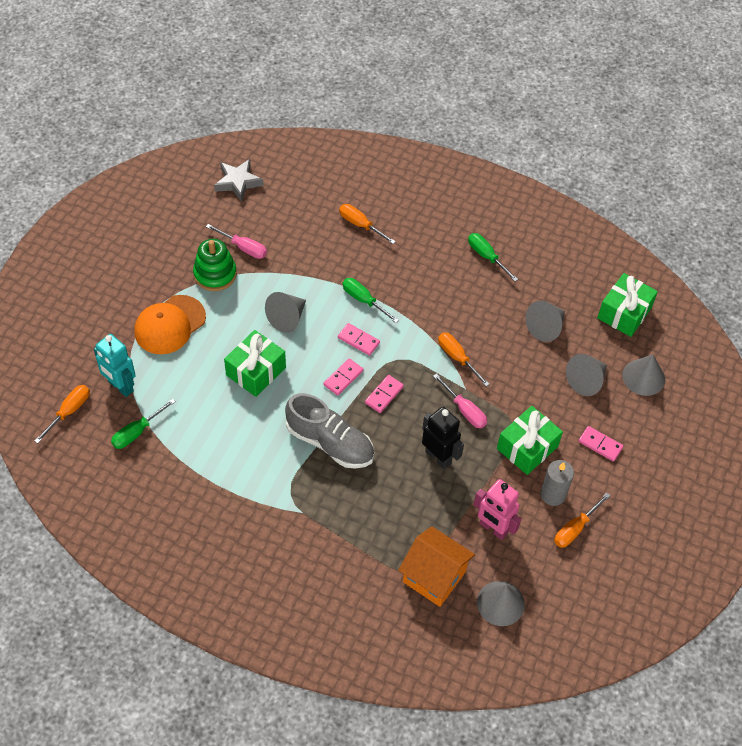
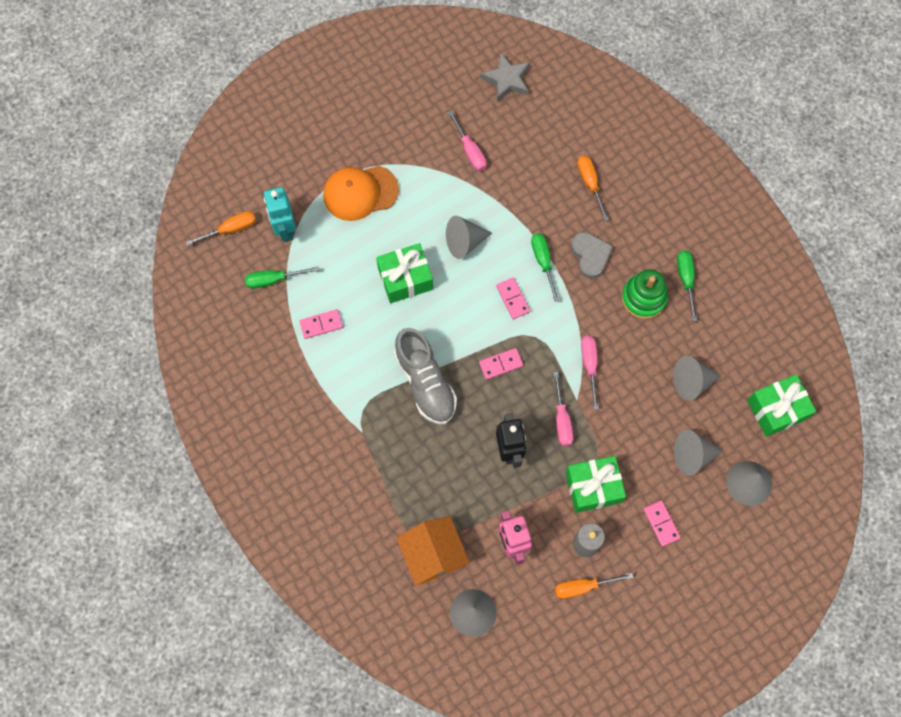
camera: 35 degrees right, 15 degrees up
green stacking toy [193,239,237,291] -> green stacking toy moved to [622,269,668,319]
pink domino [323,358,363,395] -> pink domino moved to [299,309,343,339]
orange screwdriver [438,333,490,386] -> pink screwdriver [581,336,599,410]
none -> grey heart [571,232,613,279]

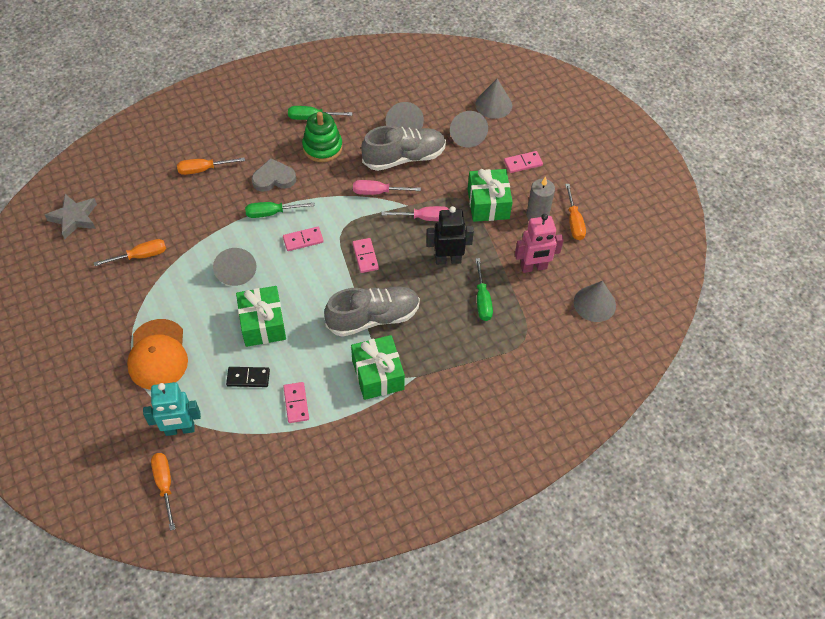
camera: 85 degrees left, 15 degrees down
green screwdriver [245,266,319,289] -> green screwdriver moved to [476,258,493,321]
orange house [397,516,470,585] -> none
pink screwdriver [448,111,487,171] -> orange screwdriver [94,239,166,266]
green gift [747,374,816,437] -> green gift moved to [351,335,405,400]
none -> black domino [226,367,270,387]
none -> grey shoe [361,126,446,171]

